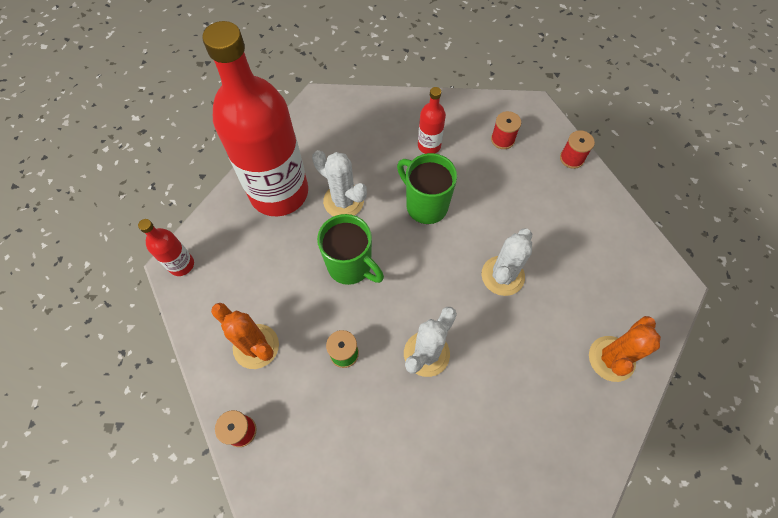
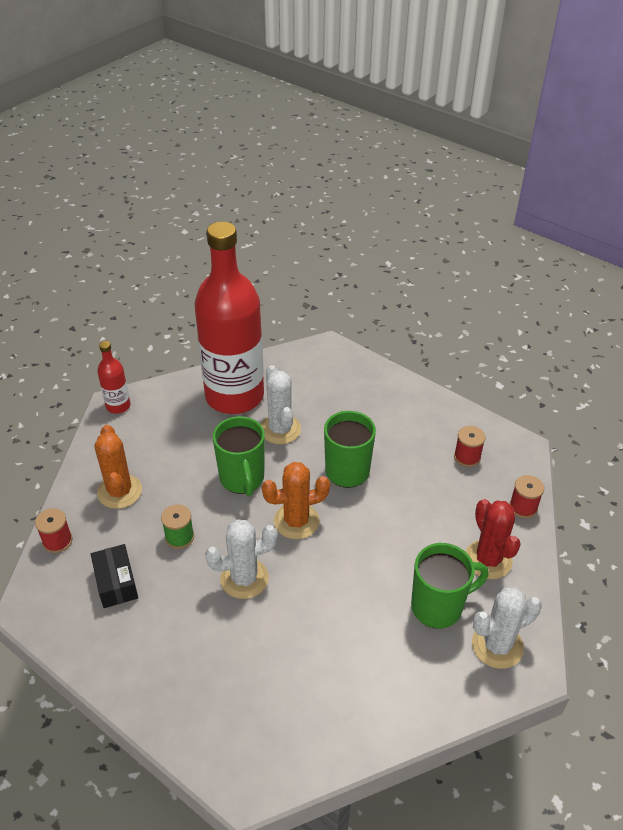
camera: 35 degrees right, 20 degrees down
red bottle [418,87,446,154] -> none
white cactus [481,228,532,296] -> white cactus moved to [472,588,542,669]
orange cactus [589,316,661,382] -> orange cactus moved to [262,462,330,539]
none -> black box [91,544,138,608]
none -> green mug [411,543,489,629]
none -> red cactus [466,499,521,579]

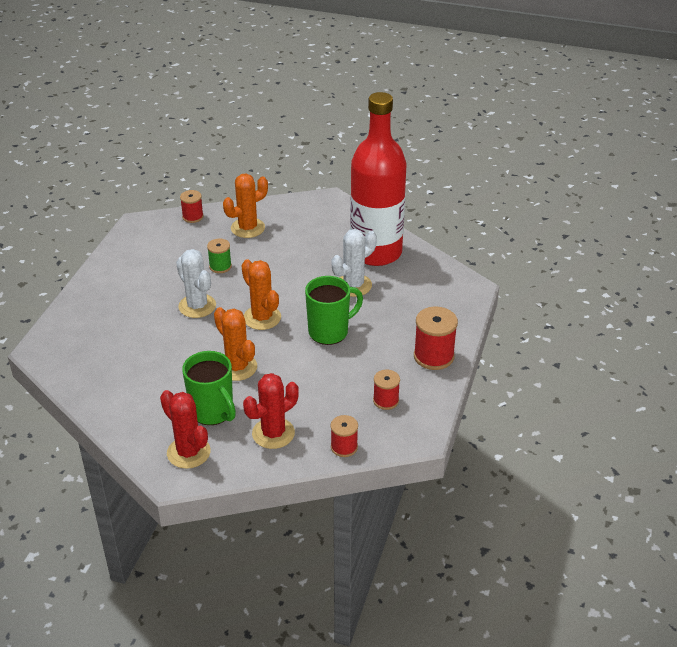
camera: 70 degrees right, 5 degrees down
black box [91,544,138,608] -> none
red bottle [97,341,131,414] -> none
green mug [212,416,265,496] -> none
white cactus [472,588,542,669] -> red cactus [160,390,211,469]
none -> orange cactus [214,307,257,381]
none -> red spool [414,307,458,370]

